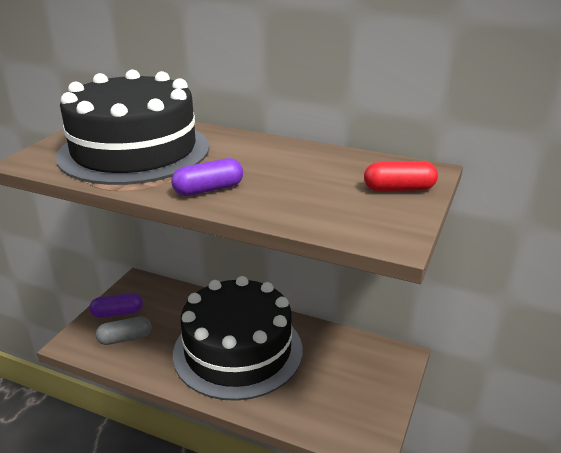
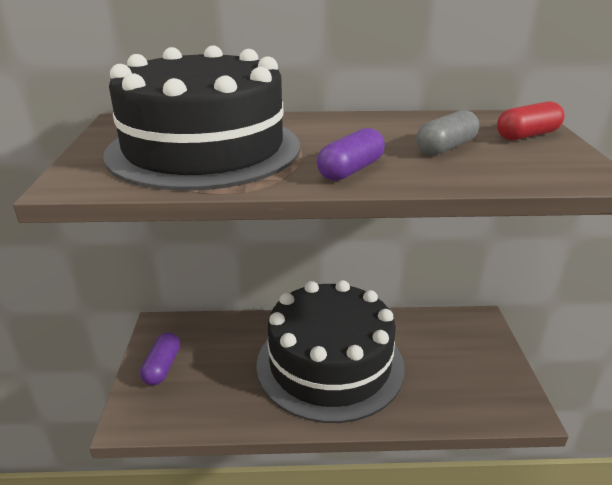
camera: 25 degrees left, 0 degrees up
purple capsule [90,293,143,318] -> purple capsule turned 45 degrees counterclockwise [140,332,180,385]
grey capsule [96,316,152,345] -> grey capsule moved to [416,110,479,155]

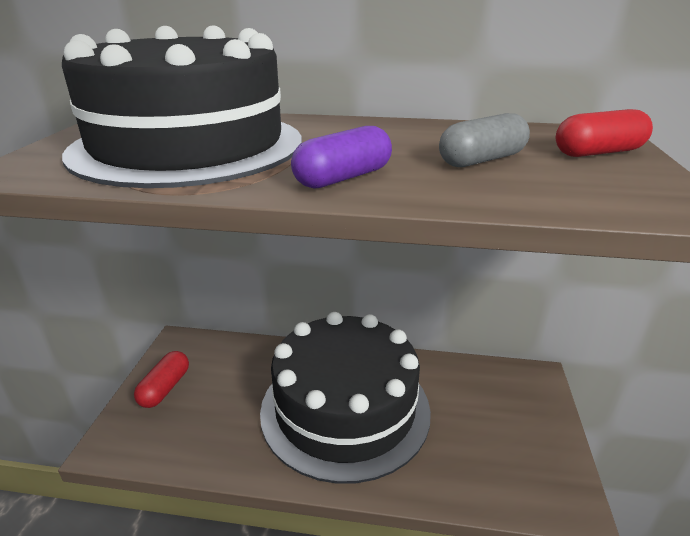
camera: 10 degrees right, 0 degrees up
purple capsule [140,332,180,385] -> red capsule [134,351,189,408]

